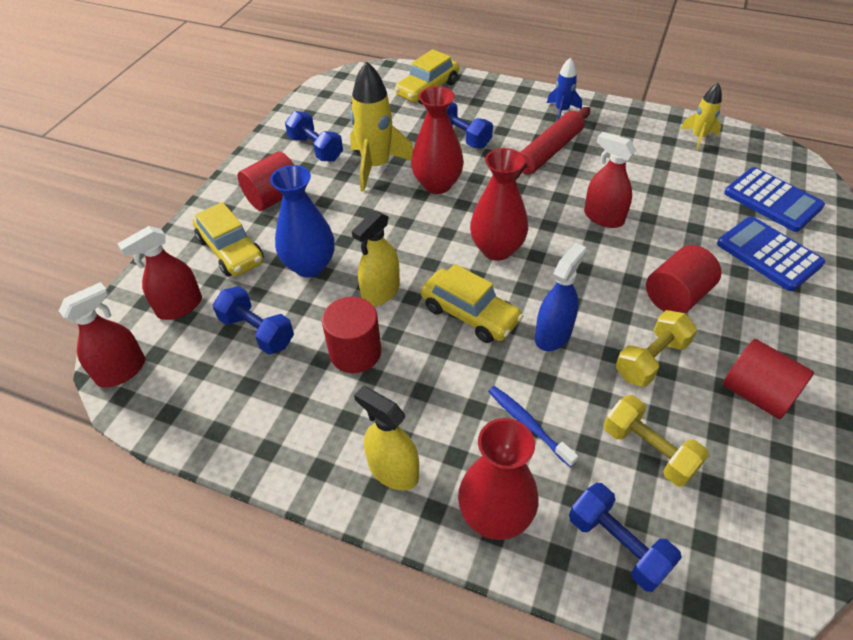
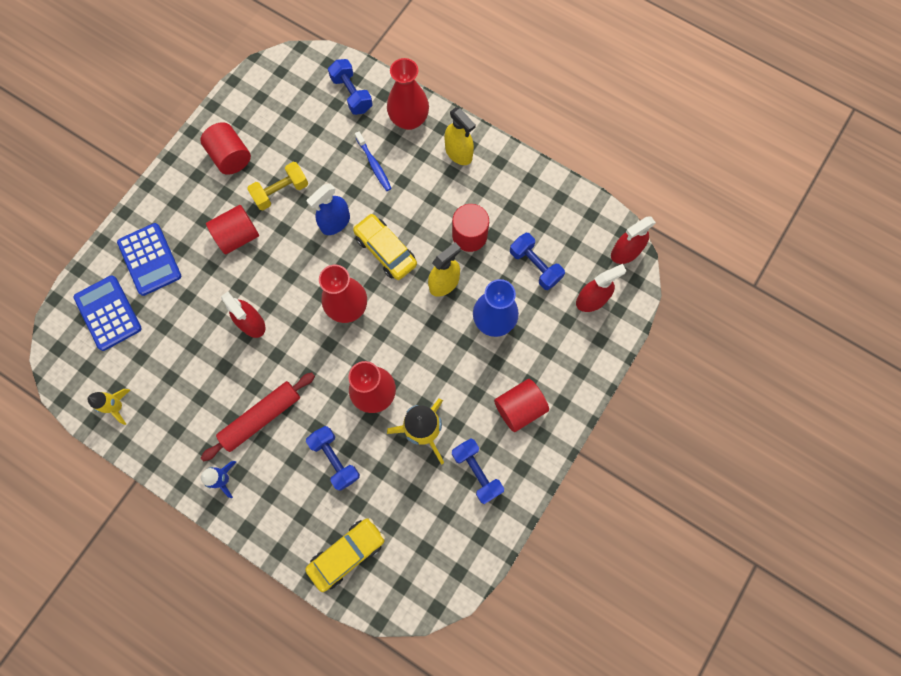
camera: 170 degrees left, 25 degrees up
yellow car [193,202,264,277] -> none
yellow dumbbell [604,395,709,487] -> none

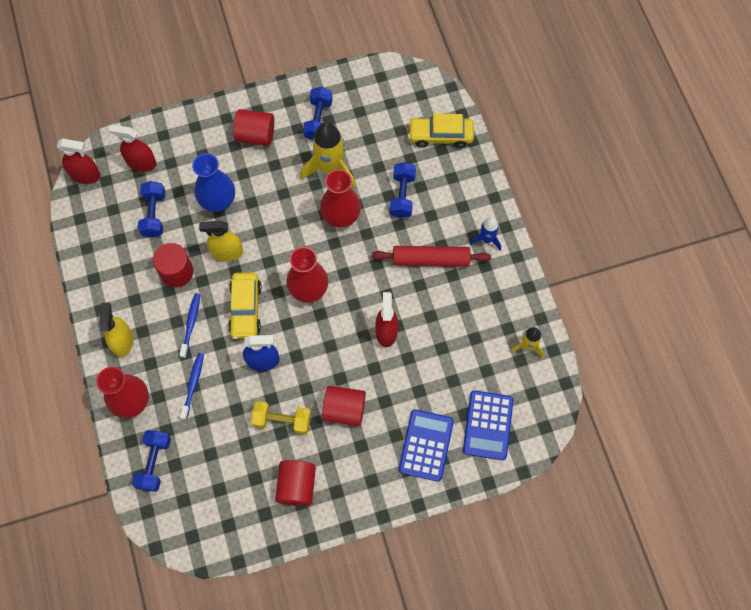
camera: 140 degrees left, 5 degrees down
none -> blue toothbrush [179,293,200,358]

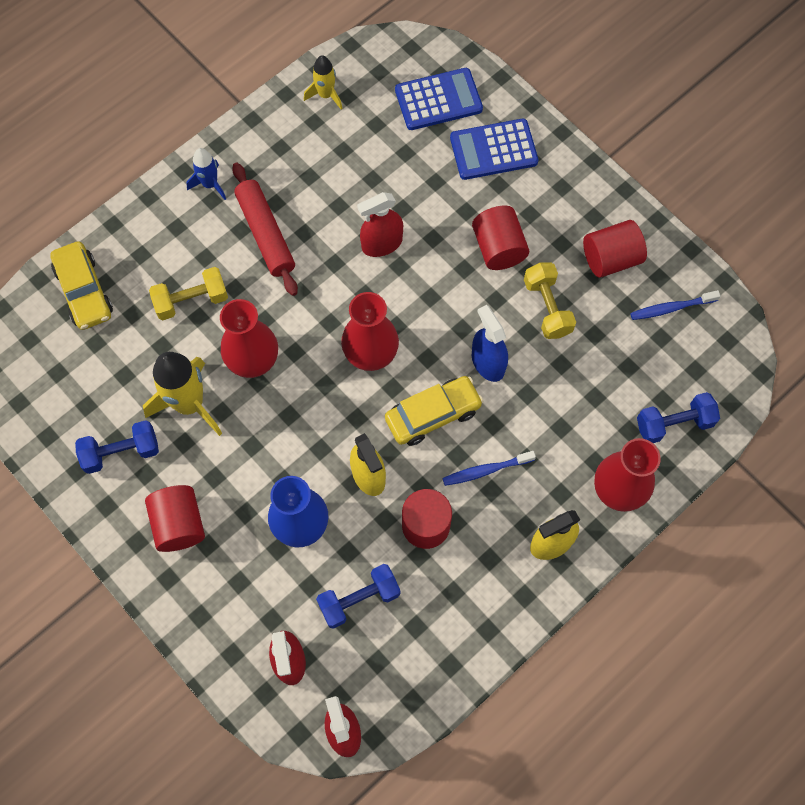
camera: 115 degrees left, 0 degrees up
blue toothbrush [180,353,204,420] -> blue toothbrush moved to [630,290,721,320]
blue dumbbell [390,162,416,218] -> yellow dumbbell [149,267,228,320]

